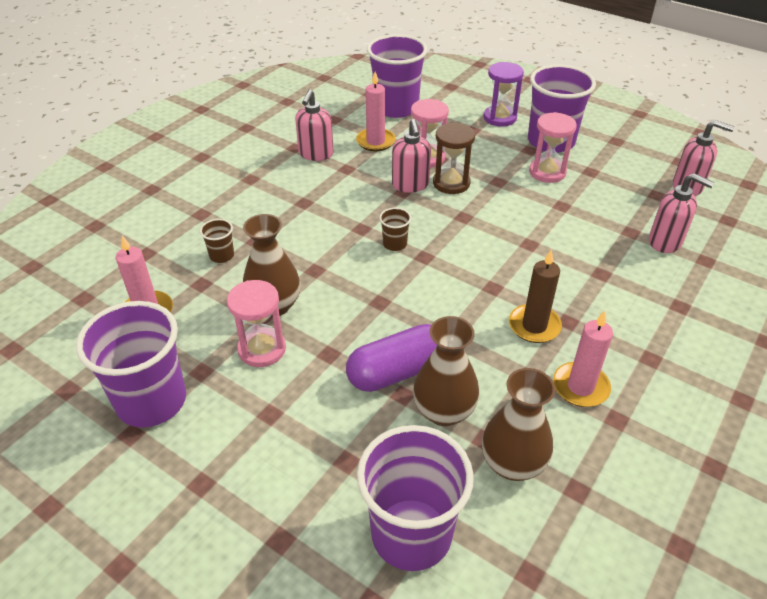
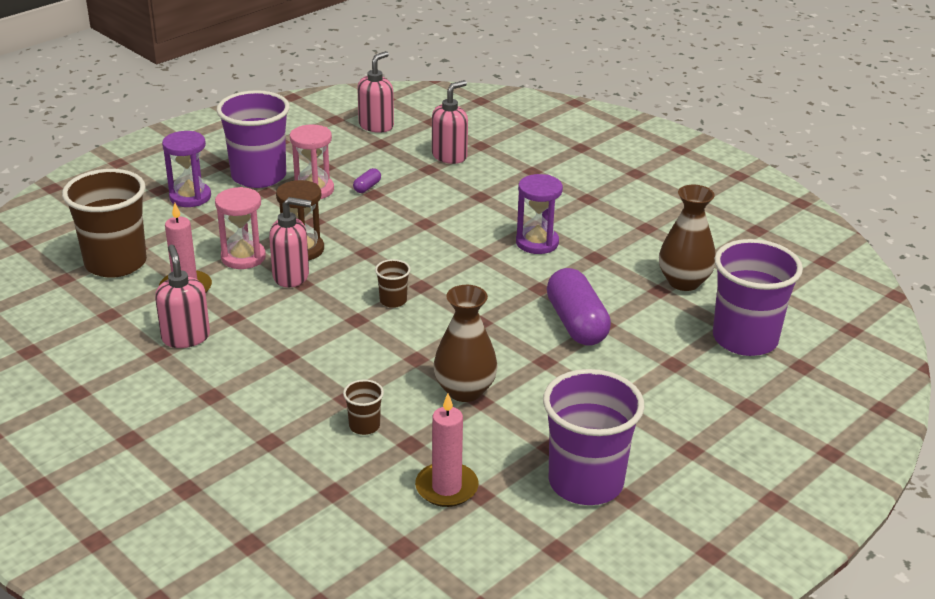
camera: 80 degrees left, 10 degrees down
pink hourglass [227,280,286,367] -> none
pink soap dispenser [295,89,334,161] -> pink soap dispenser turned 135 degrees counterclockwise [155,245,210,348]
purple cup [367,34,428,118] -> brown cup [62,169,147,278]
brown vase [413,316,479,426] -> none
brown candle [509,250,562,343] -> purple hourglass [516,174,563,254]
pink candle [553,311,613,407] -> none
none -> purple capsule [353,168,381,193]

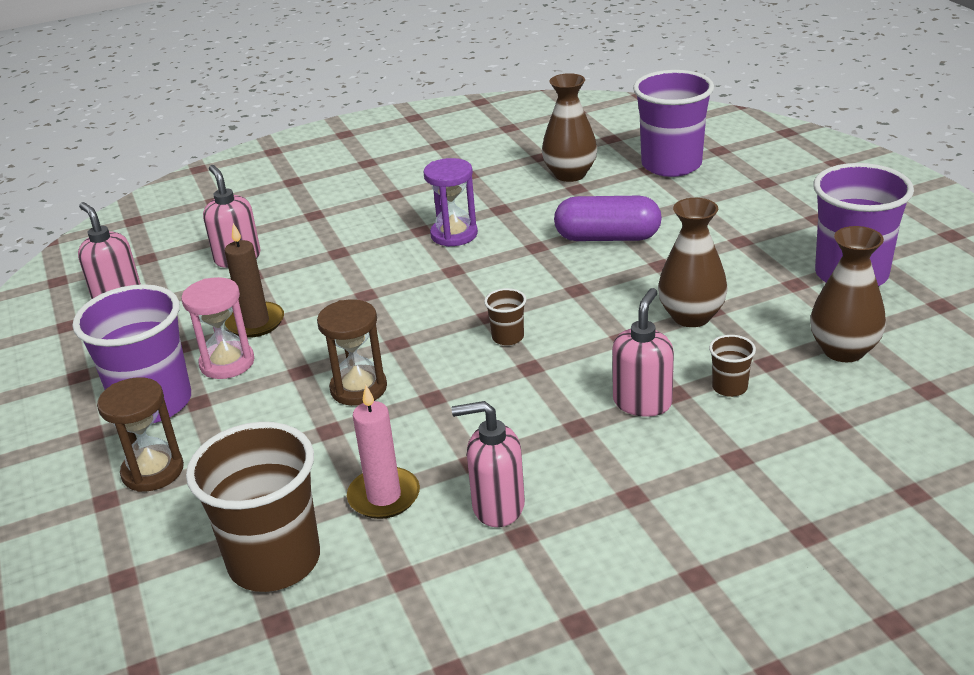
camera: 65 degrees left, 0 degrees up
purple hourglass [162,131,211,207] -> brown hourglass [97,377,184,492]
pink hourglass [215,187,266,269] -> none
pink soap dispenser [269,197,312,287] -> pink soap dispenser moved to [612,288,674,417]
purple capsule [353,168,381,193] -> brown candle [225,223,284,338]
pink candle [415,394,479,507] -> brown vase [810,226,886,362]

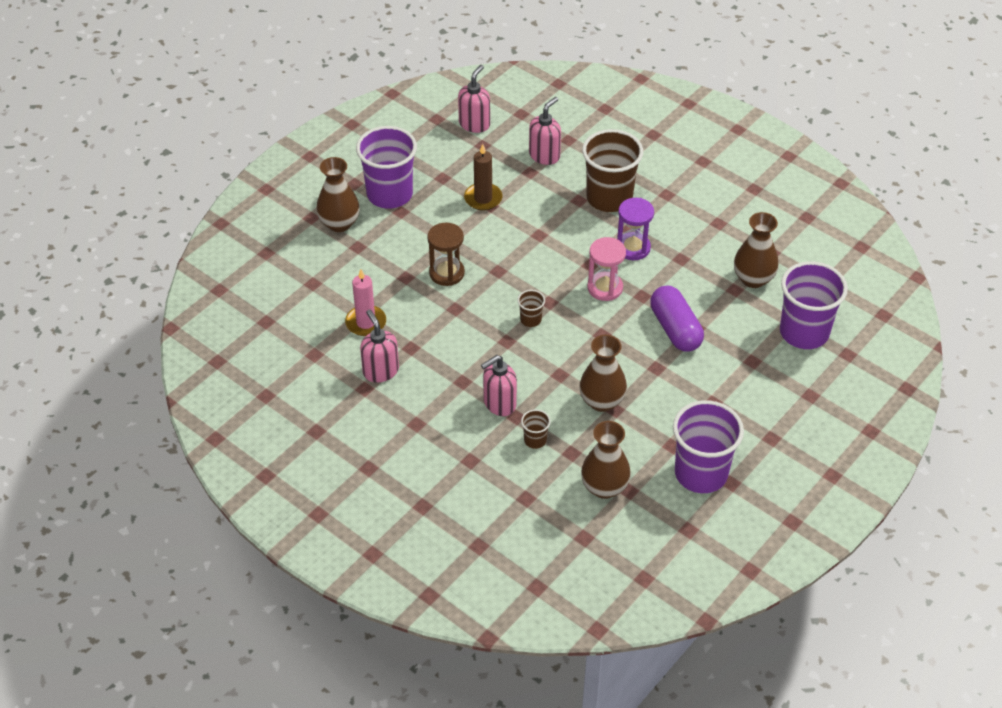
camera: 60 degrees right, 15 degrees up
brown hourglass [97,377,184,492] -> brown vase [316,157,360,232]
pink hourglass [181,277,254,379] -> pink hourglass moved to [588,237,626,301]
brown cup [186,422,320,592] -> brown cup moved to [582,129,643,212]
pink soap dispenser [612,288,674,417] -> pink soap dispenser turned 150 degrees clockwise [481,355,517,416]

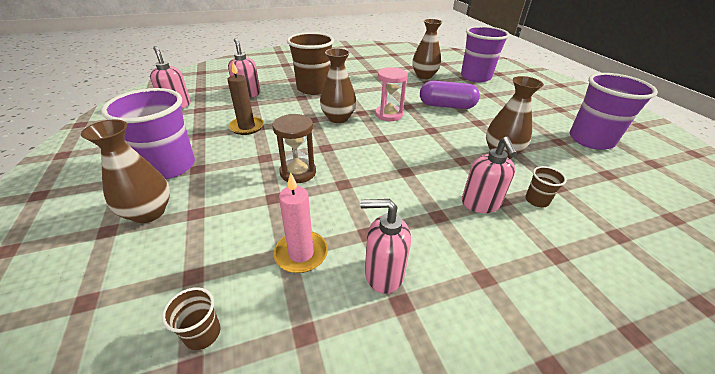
camera: 60 degrees left, 10 degrees down
brown cup [518,290,545,327] -> brown cup moved to [162,287,220,350]
brown vase [581,421,631,499] -> brown vase moved to [320,48,356,123]
purple hourglass [617,198,654,260] -> none

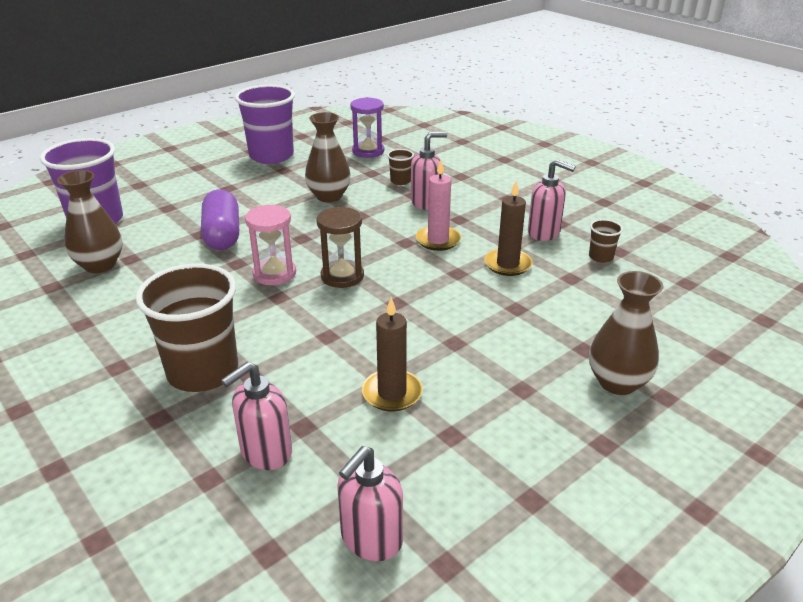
camera: 110 degrees left, 5 degrees down
purple cup [101,88,195,179] -> none
brown cup [162,287,220,350] -> brown cup moved to [589,219,623,263]
brown hourglass [272,114,316,183] -> brown hourglass moved to [316,207,364,288]
pink candle [274,172,328,273] -> pink candle moved to [416,160,461,251]
brown vase [320,48,356,123] -> none
pink soap dispenser [360,199,411,294] -> pink soap dispenser turned 45 degrees counterclockwise [528,159,576,241]
none -> purple hourglass [350,97,384,158]
none -> brown candle [484,181,533,276]

